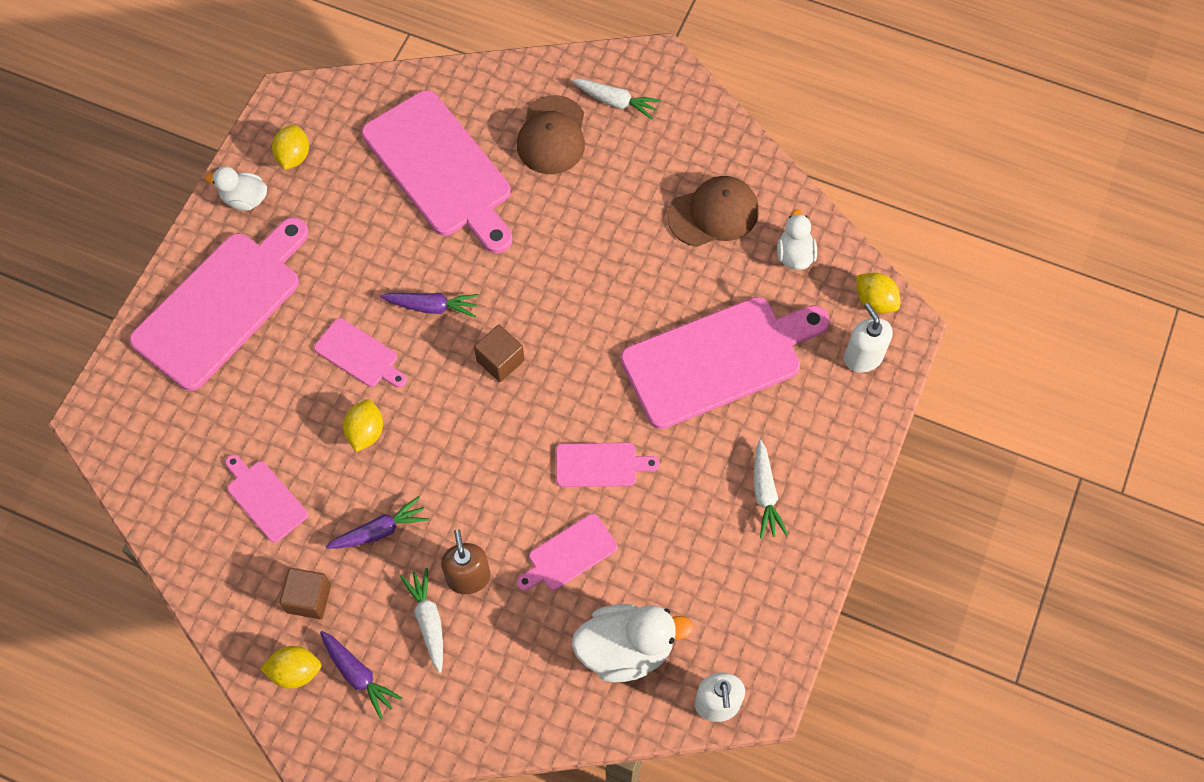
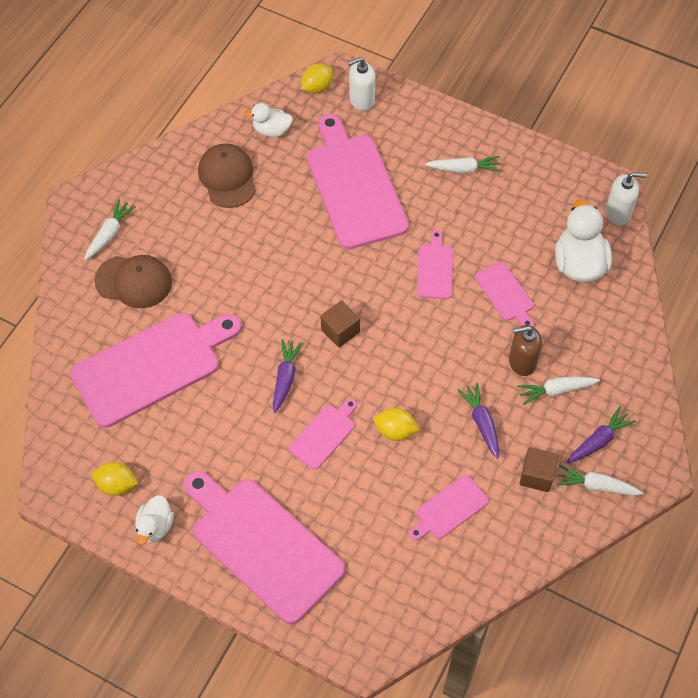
camera: 85 degrees left, 5 degrees down
yellow lemon [260,646,322,689] -> white carrot [556,465,643,496]

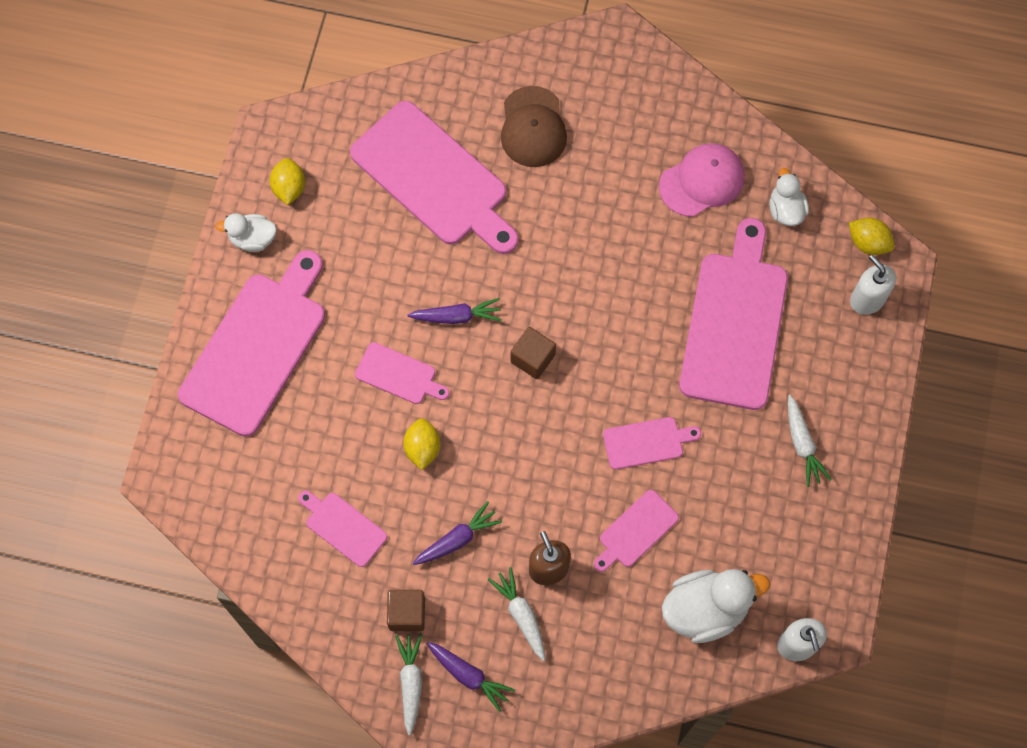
camera: 75 degrees right, 10 degrees up
white carrot [84,199,136,260] -> none
brown cap [198,144,256,208] -> pink cap [659,143,745,217]
pink cutting board [307,114,409,249] -> pink cutting board turned 45 degrees counterclockwise [679,218,788,410]

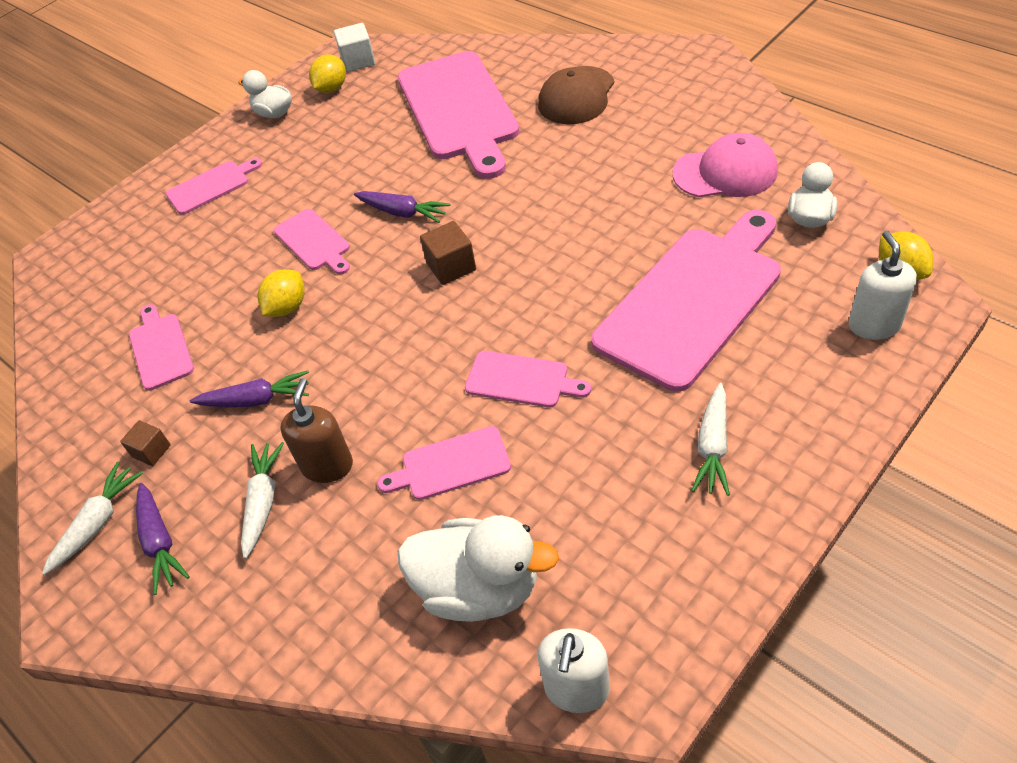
camera: 35 degrees right, 20 degrees down
pink cutting board [178,250,325,437] -> pink cutting board [166,158,262,215], size x0.47
brown cube [387,590,425,631] -> brown cube [120,420,171,466], size x0.66
none -> white cube [334,23,376,72]

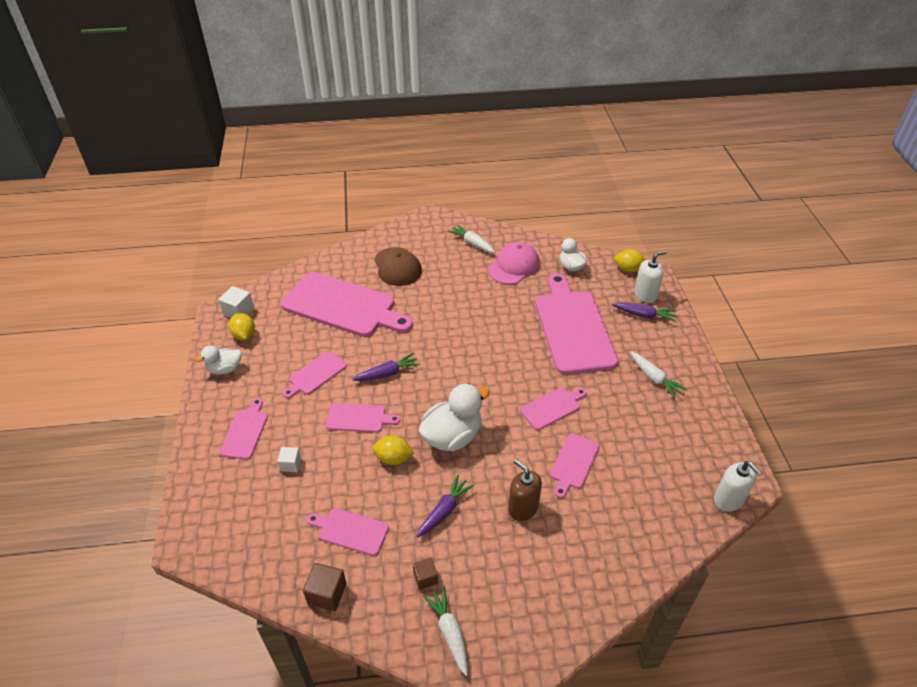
camera: 55 degrees left, 5 degrees down
purple carrot [136,483,190,595] -> purple carrot moved to [612,302,677,322]
white carrot [241,442,284,559] -> white carrot moved to [448,224,495,253]
yellow lemon [258,269,305,317] -> yellow lemon turned 60 degrees counterclockwise [373,435,414,465]
white duck [398,515,559,622] -> white duck moved to [419,383,490,451]
brown cube [420,221,476,285] -> brown cube moved to [303,563,346,611]
white soap dispenser [849,231,917,340] -> white soap dispenser turned 120 degrees clockwise [634,251,667,303]
none -> white cube [277,447,301,472]
none -> pink cutting board [283,351,347,398]

